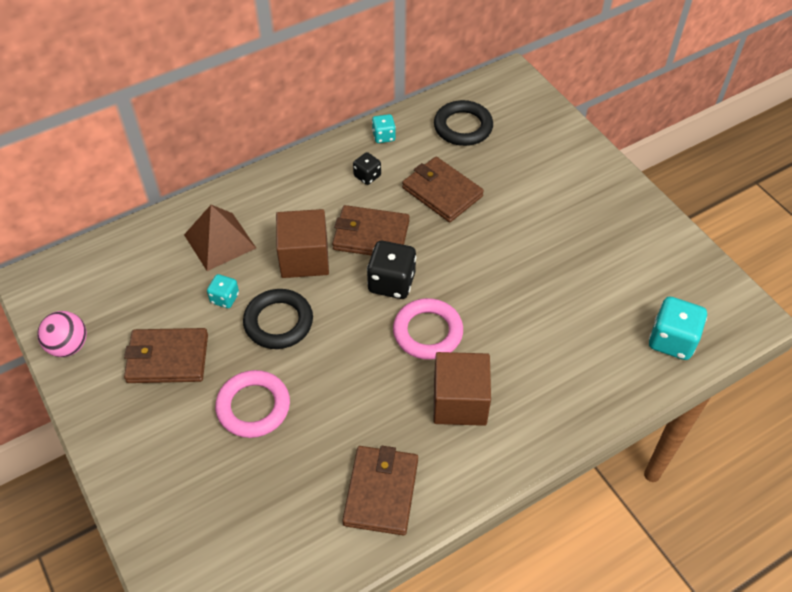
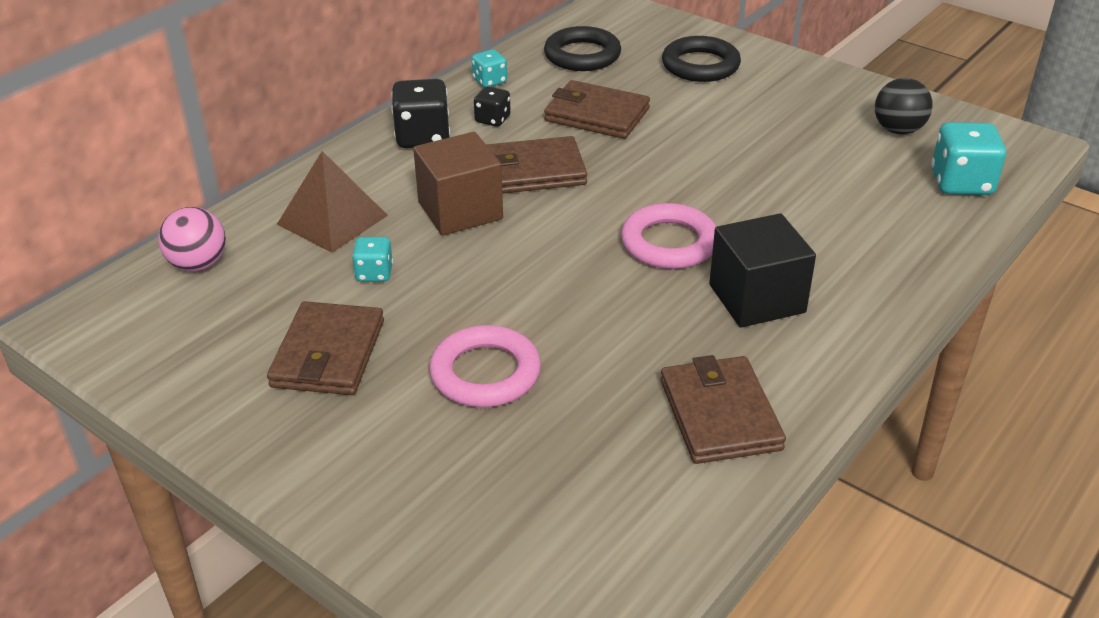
camera: 20 degrees left, 15 degrees down
pink ball [37,311,87,357] -> pink ball moved to [158,207,226,271]
brown wallet [124,328,208,383] -> brown wallet turned 60 degrees counterclockwise [267,301,384,395]
black ring [243,289,313,349] -> black ring moved to [662,36,741,82]
black dice [367,241,416,299] -> black dice moved to [392,79,450,148]
brown cube [434,352,491,426] -> black cube [709,213,816,327]
none -> black ball [875,78,933,134]

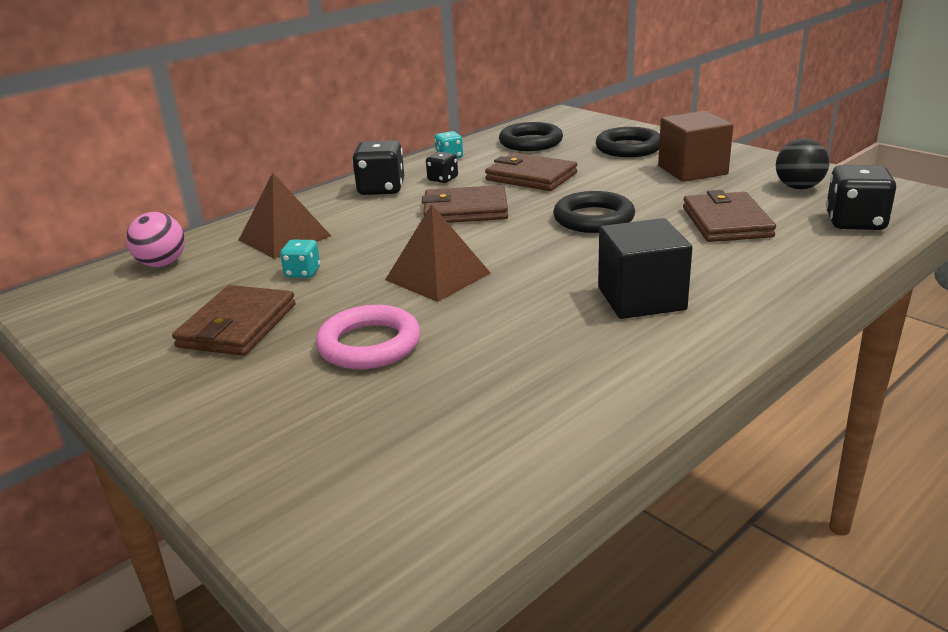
camera: 10 degrees right, 10 degrees down
brown cube [413,132,503,235] -> brown cube moved to [658,111,733,182]
pink ring [621,203,716,269] -> none
brown wallet [660,355,786,464] -> brown wallet moved to [683,190,776,242]
turquoise dice [931,122,1006,195] -> black dice [826,165,896,230]
none -> brown pyramid [385,204,490,302]
none -> black ring [553,191,635,233]

